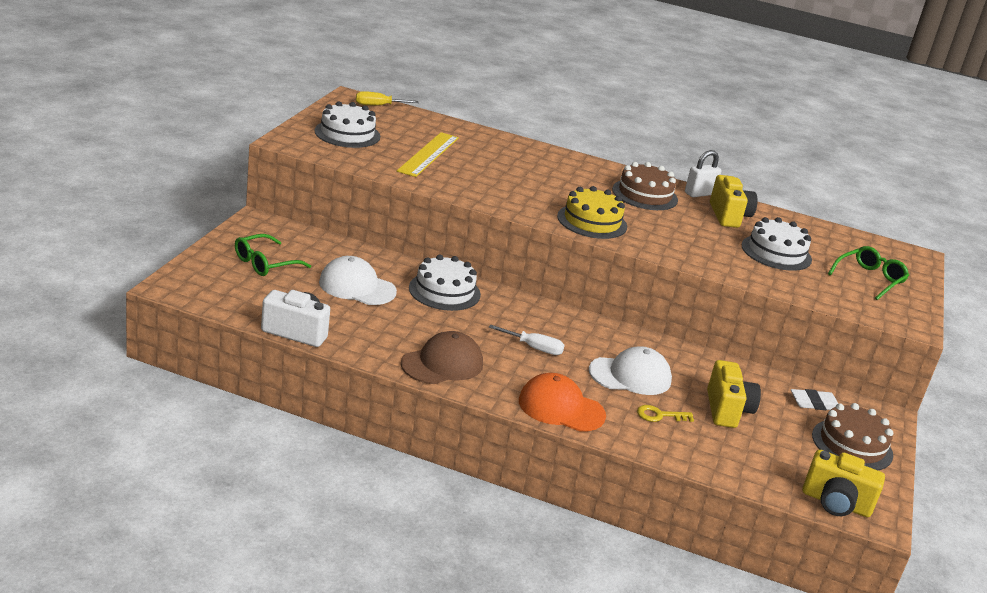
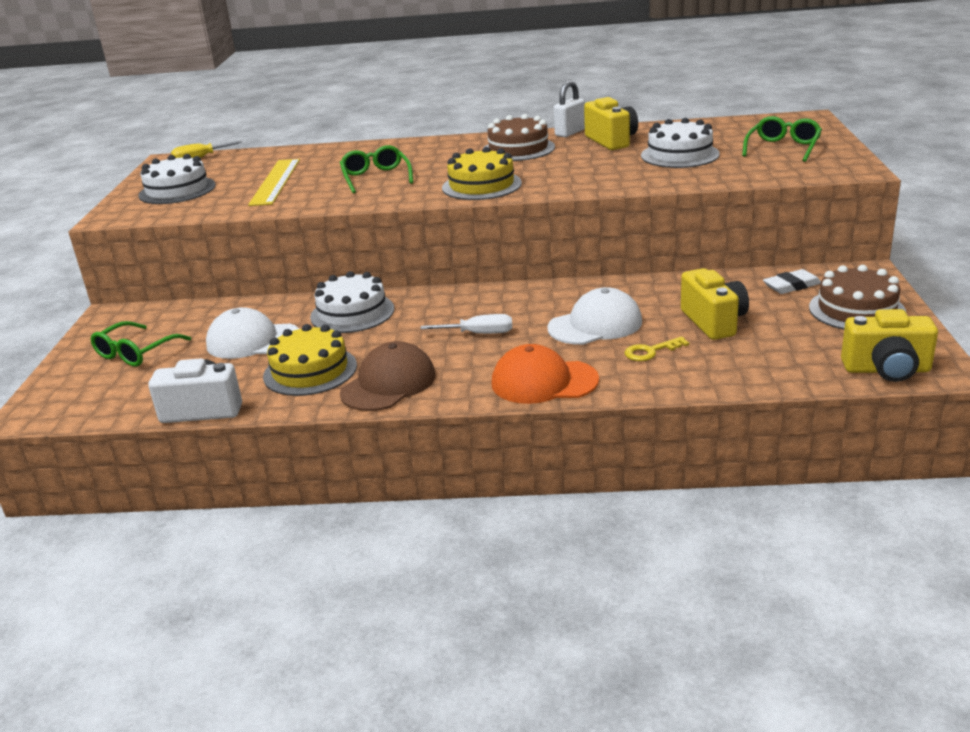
camera: 10 degrees left, 0 degrees up
none -> yellow cake [263,324,357,396]
none -> green glasses [340,145,413,194]

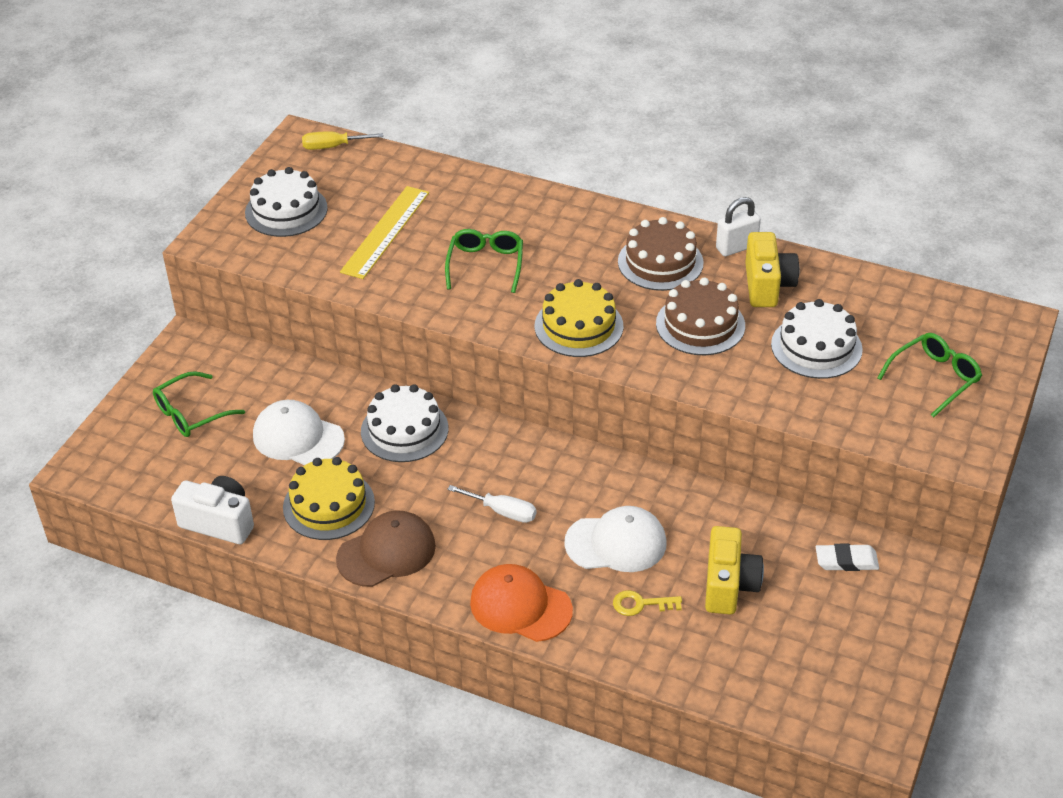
camera: 20 degrees right, 15 degrees up
brown cake [809,265,906,330] -> brown cake moved to [656,278,745,355]
yellow camera [841,309,938,382] -> none

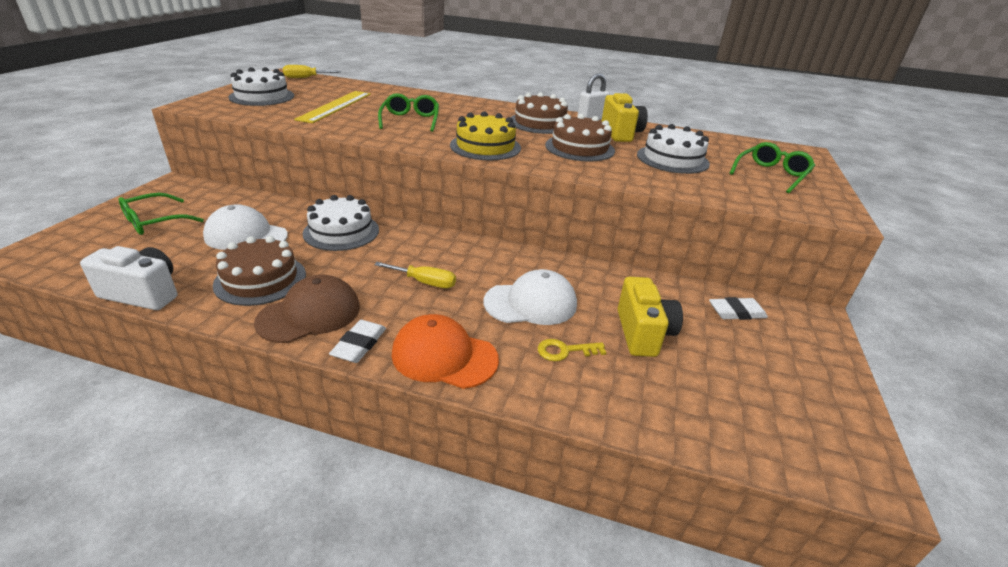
camera: 10 degrees left, 10 degrees down
yellow cake [283,457,375,540] -> brown cake [213,236,306,306]
white screwdriver [447,485,536,523] -> yellow screwdriver [374,262,456,288]
none -> white eraser [329,320,386,363]

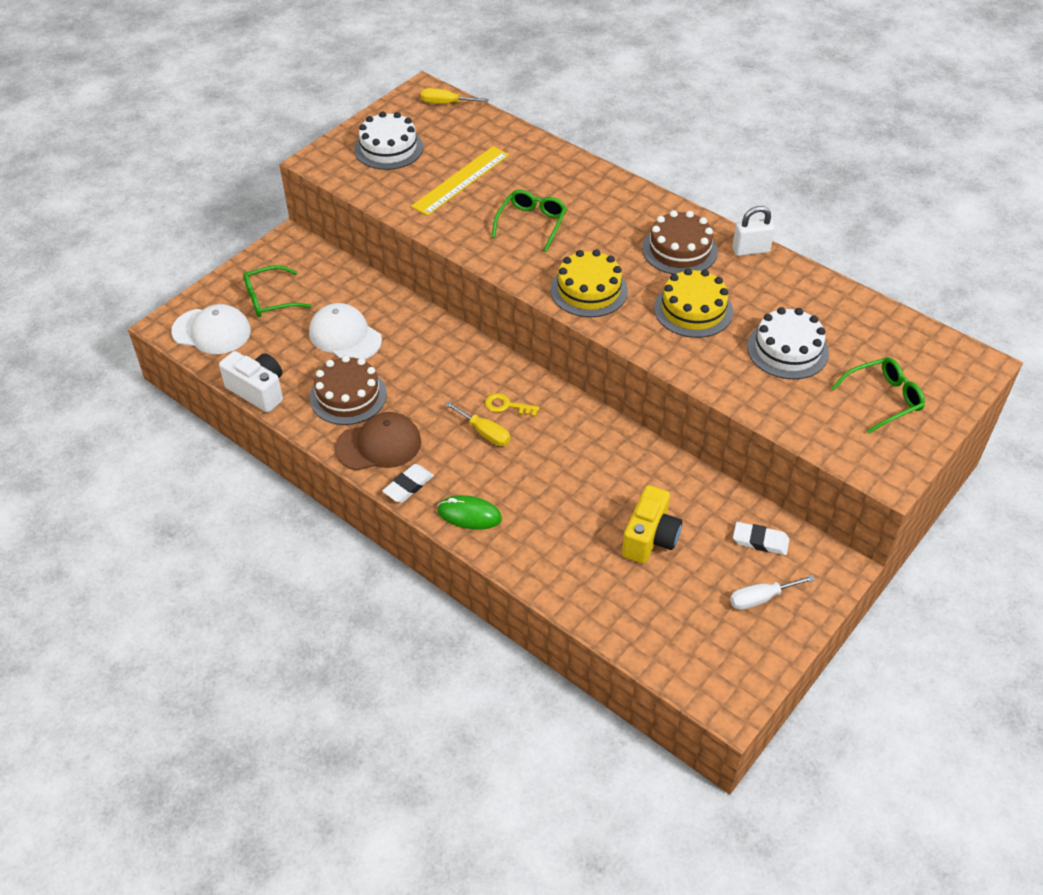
camera: 25 degrees right, 15 degrees up
white cake [303,195,379,251] -> none
orange cap [392,314,499,389] -> green mouse [437,495,502,530]
white cap [484,269,577,325] -> white cap moved to [171,304,251,354]
yellow key [538,339,606,361] -> yellow key moved to [485,393,540,417]
brown cake [545,114,615,162] -> yellow cake [654,268,733,338]
yellow camera [601,93,648,142] -> none
none -> white screwdriver [730,575,815,610]

